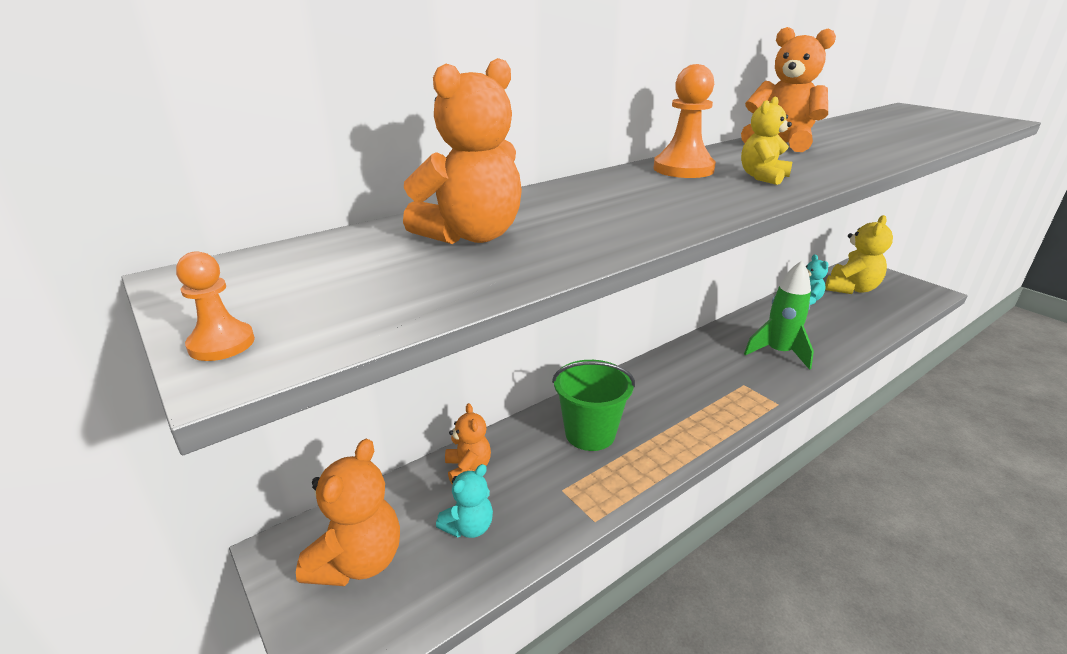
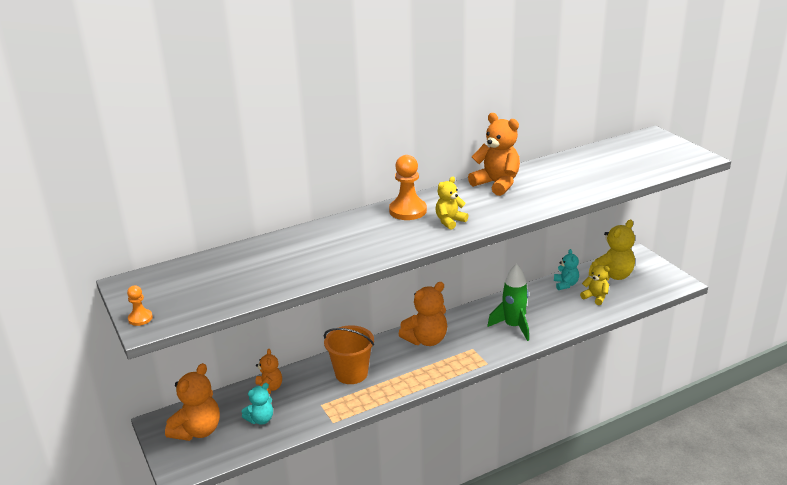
camera: 10 degrees right, 0 degrees up
orange teddy bear [403,58,522,244] -> orange teddy bear moved to [399,282,447,346]
green bucket [552,360,635,451] -> orange bucket [324,325,374,384]
none -> yellow teddy bear [580,261,610,305]

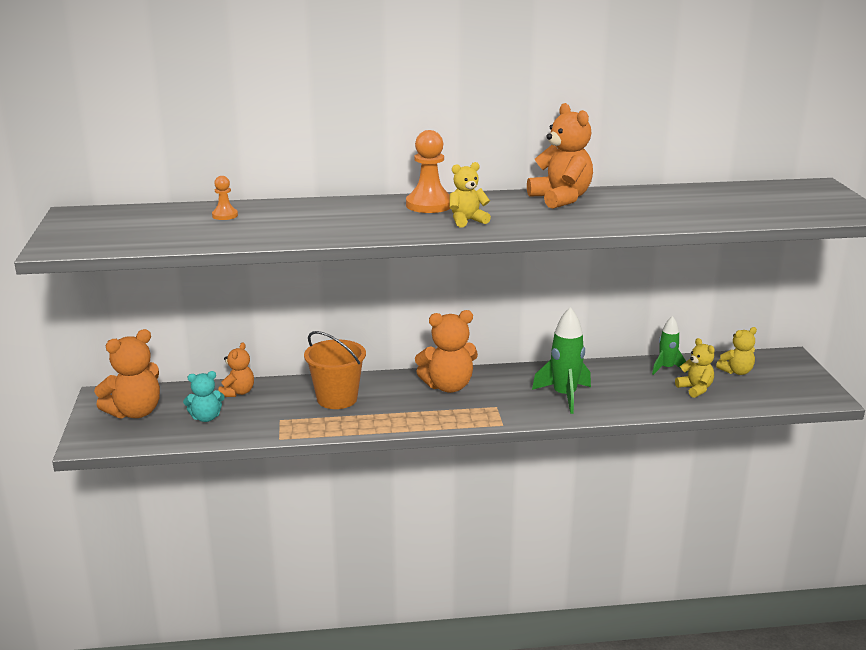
camera: 20 degrees right, 5 degrees down
orange pawn [127,285,153,326] -> orange pawn moved to [212,176,238,220]
turquoise teddy bear [554,249,579,290] -> green rocket [652,316,687,375]
yellow teddy bear [589,220,635,281] -> yellow teddy bear [716,327,757,375], size x0.60

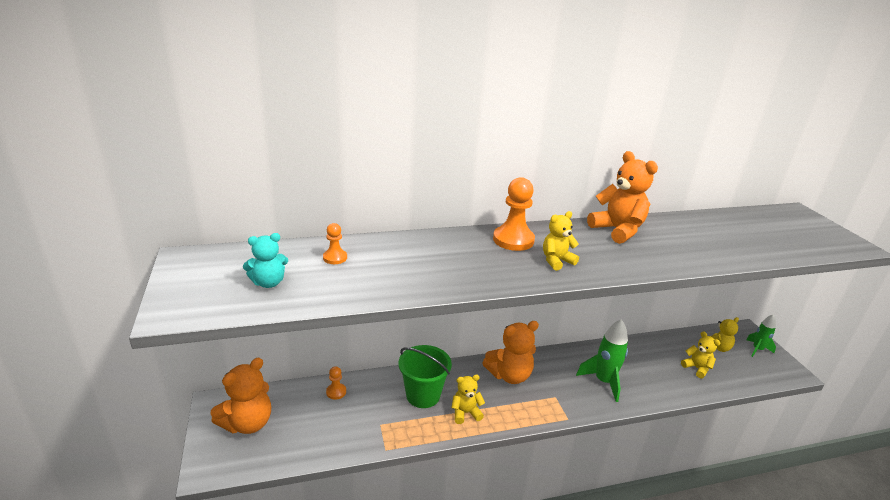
camera: 10 degrees left, 5 degrees up
turquoise teddy bear [183,371,225,422] -> turquoise teddy bear moved to [243,233,288,288]
orange teddy bear [218,342,254,397] -> orange pawn [326,366,346,400]
orange bucket [304,331,366,409] -> green bucket [398,345,452,408]
green rocket [652,316,687,375] -> green rocket moved to [746,314,776,357]
none -> yellow teddy bear [451,375,485,424]

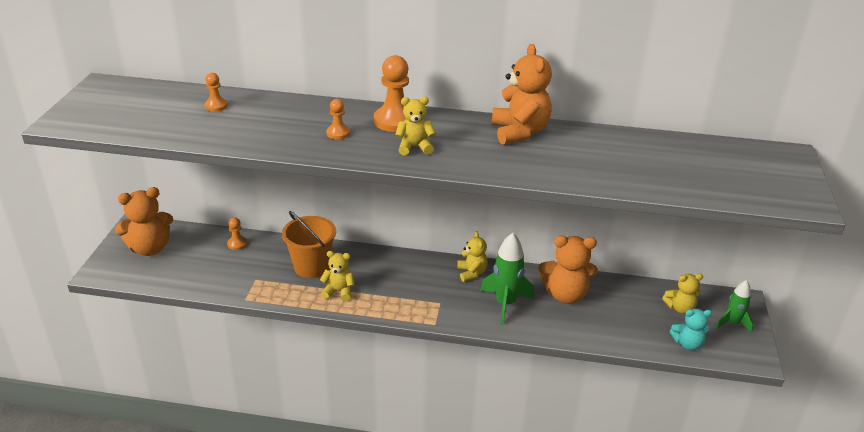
camera: 25 degrees right, 5 degrees up
turquoise teddy bear [243,233,288,288] -> turquoise teddy bear moved to [670,309,712,350]
green bucket [398,345,452,408] -> orange bucket [282,211,336,278]
orange teddy bear [482,321,539,384] -> orange teddy bear moved to [539,236,598,304]
yellow teddy bear [681,331,720,379] -> yellow teddy bear moved to [457,231,488,282]
none -> orange pawn [326,99,350,139]

